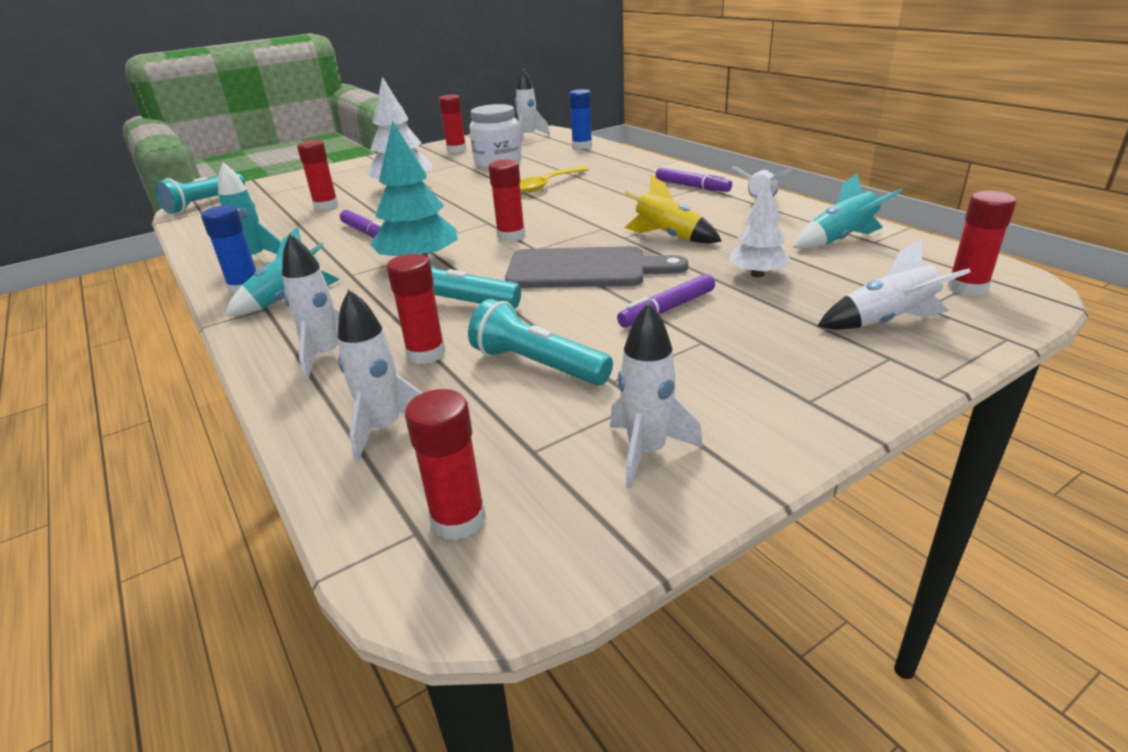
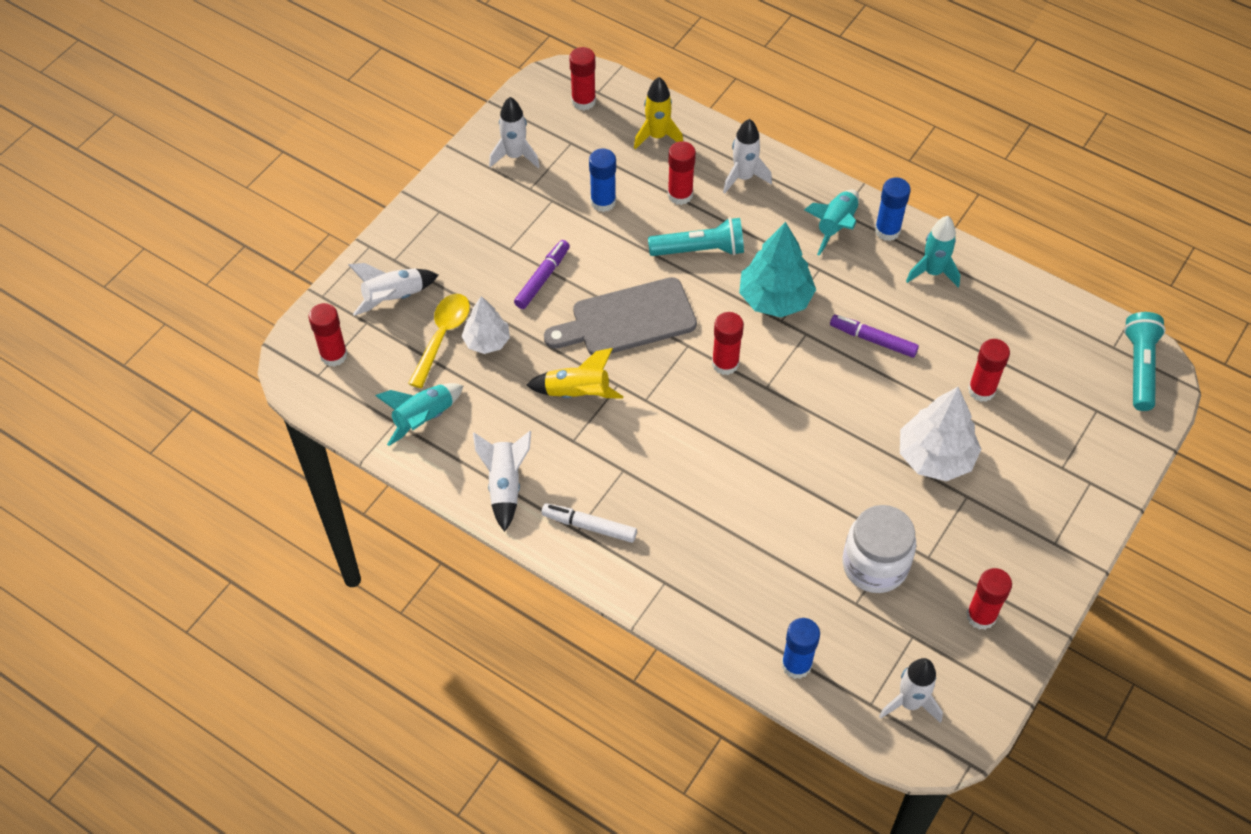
camera: 155 degrees right, 25 degrees up
white rocket [337,290,422,461] -> yellow rocket [634,77,683,149]
turquoise flashlight [468,299,613,385] -> blue glue stick [589,148,616,212]
yellow spoon [520,166,589,193] -> yellow spoon moved to [408,294,470,388]
purple marker [656,168,732,192] -> white marker [541,503,637,543]

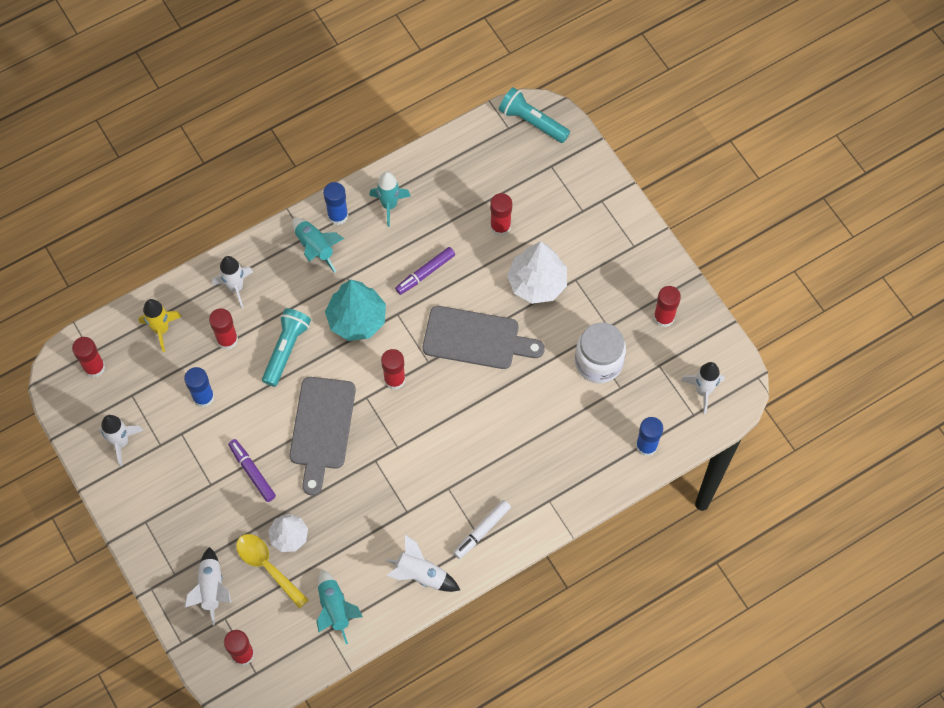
camera: 65 degrees left, 10 degrees up
yellow rocket [526,348,623,399] -> none
none -> grey cutting board [423,306,545,369]

